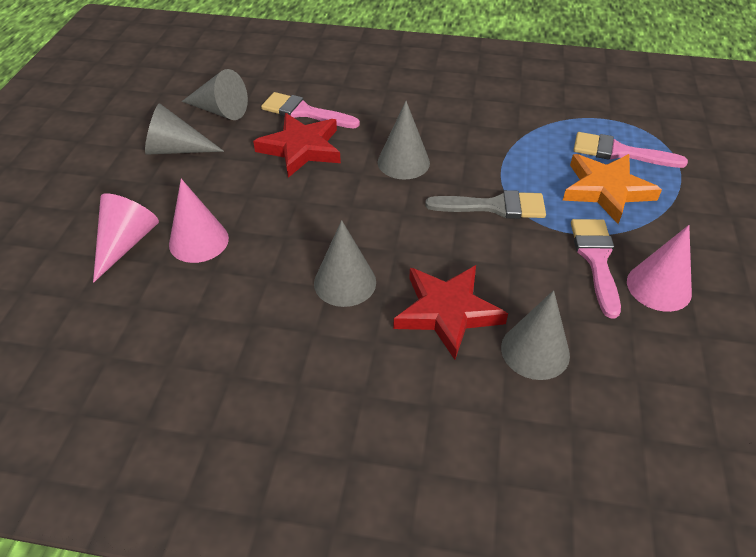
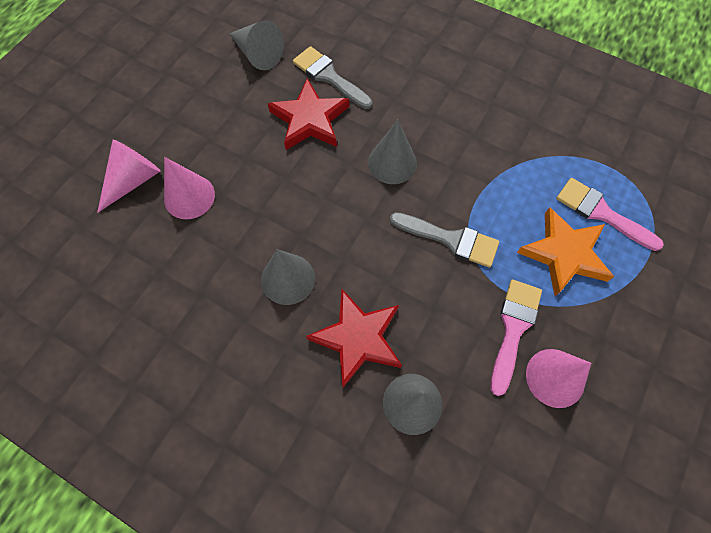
camera: 20 degrees right, 20 degrees up
grey cone [145,103,224,155] -> none
pink brush [261,92,360,128] -> grey brush [293,46,372,109]

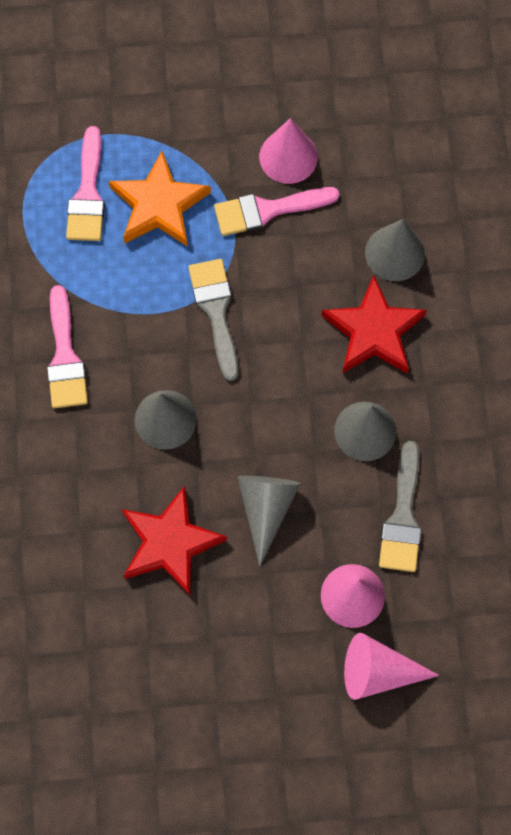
camera: 125 degrees left, 5 degrees up
grey cone [229,20,284,70] -> grey cone moved to [237,476,301,567]
grey brush [293,46,372,109] -> grey brush moved to [379,441,421,572]
none -> pink brush [47,285,88,408]

